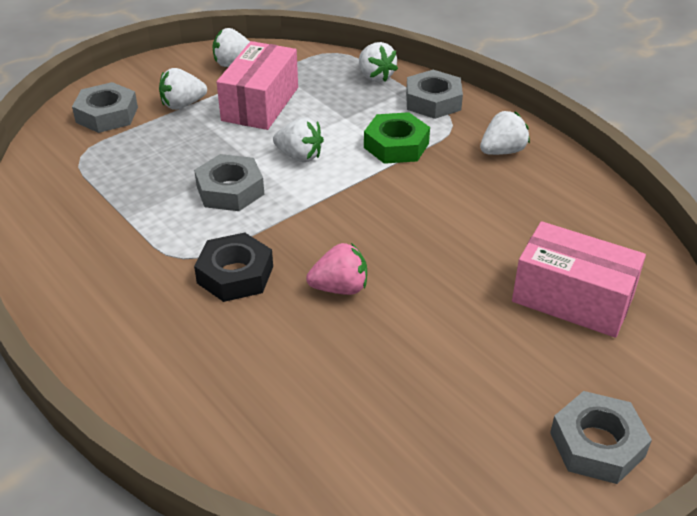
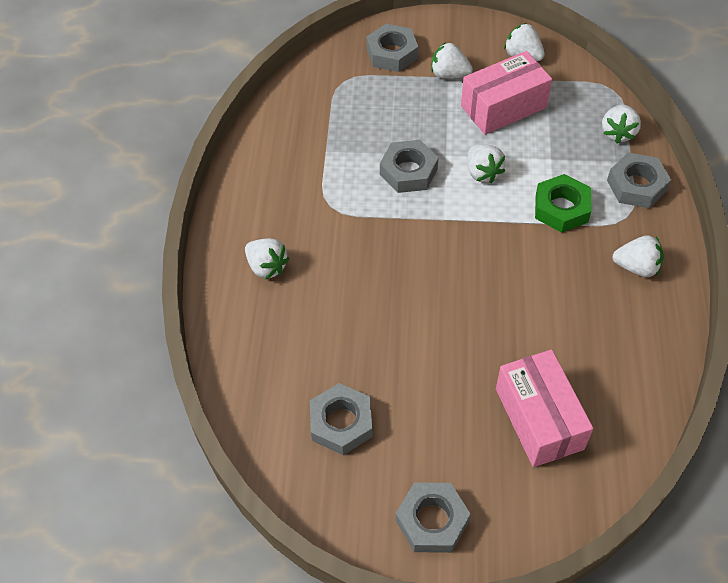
camera: 45 degrees right, 15 degrees up
black nut [194,233,273,302] -> none
pink strawberry [306,243,367,295] -> none
none -> white strawberry [245,239,289,280]
none -> grey nut [310,383,373,455]

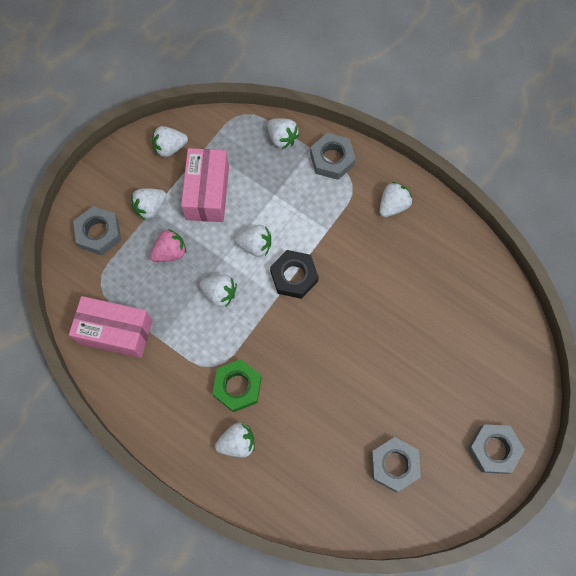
camera: 60 degrees left, 15 degrees up
grey nut [380,140,438,193] -> white strawberry [199,275,237,307]
pink box [496,349,593,467] -> pink box moved to [69,296,153,358]
green nut [535,174,591,233] -> green nut moved to [212,359,262,412]
none -> pink strawberry [150,229,187,262]
none -> black nut [270,250,319,299]

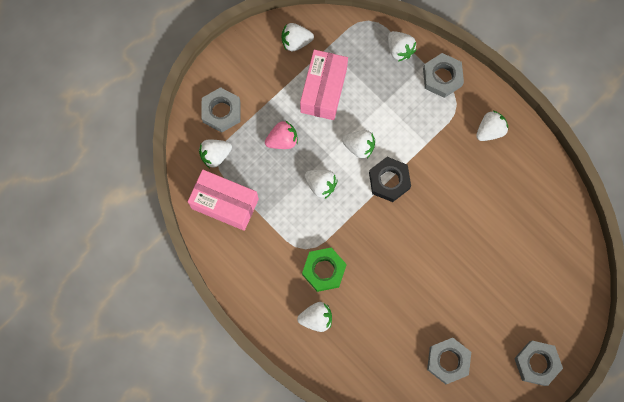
camera: 10 degrees right, 5 degrees up
white strawberry [131,188,166,220] -> white strawberry moved to [199,140,232,168]

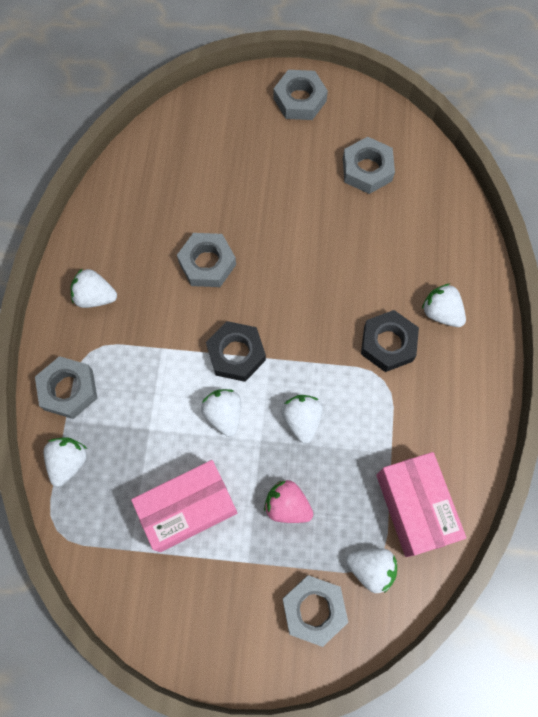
camera: 130 degrees left, 5 degrees down
white strawberry [282,23,314,51] -> none
green nut [302,247,347,292] -> black nut [361,310,419,372]
none -> grey nut [177,233,236,287]

